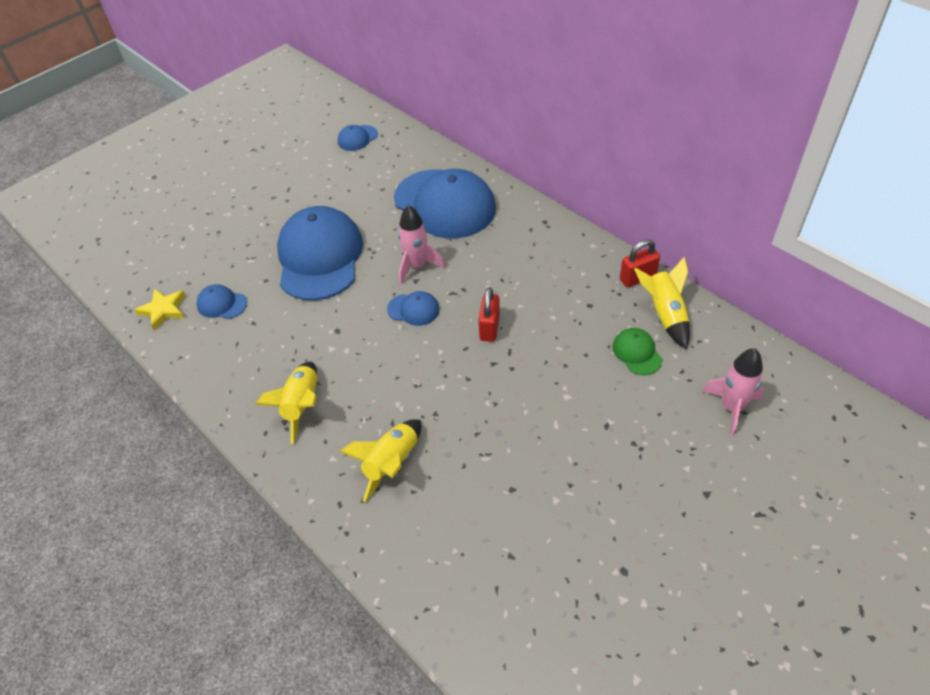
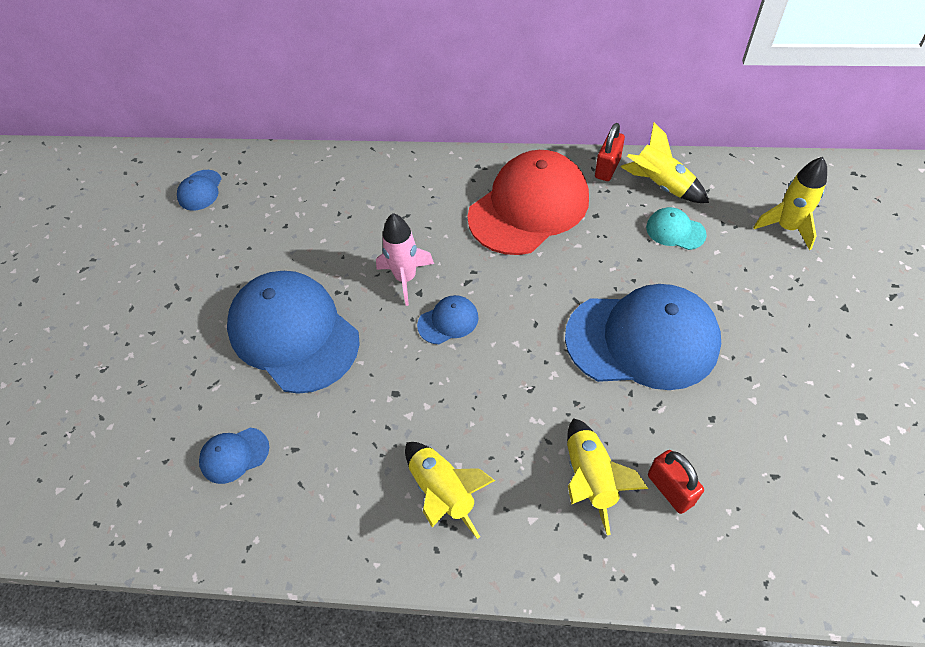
camera: 40 degrees left, 5 degrees up
yellow star [135,289,186,330] -> none
blue cap [394,169,496,238] -> blue cap moved to [565,284,721,390]
red padlock [478,287,500,342] -> red padlock moved to [648,450,704,514]
green cap [612,328,662,375] -> turquoise cap [646,207,707,250]
pink rocket [702,348,764,436] -> yellow rocket [753,157,827,250]
none -> red cap [467,150,589,255]

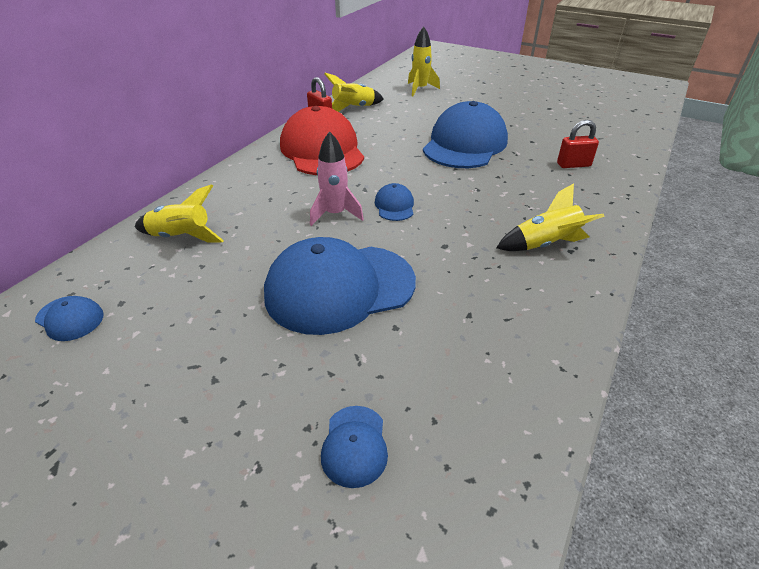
camera: 70 degrees left, 15 degrees down
blue cap [199,428,269,484] -> blue cap moved to [321,406,388,488]
yellow rocket [567,418,648,535] -> yellow rocket moved to [135,184,224,243]
turquoise cap [646,207,707,250] -> none

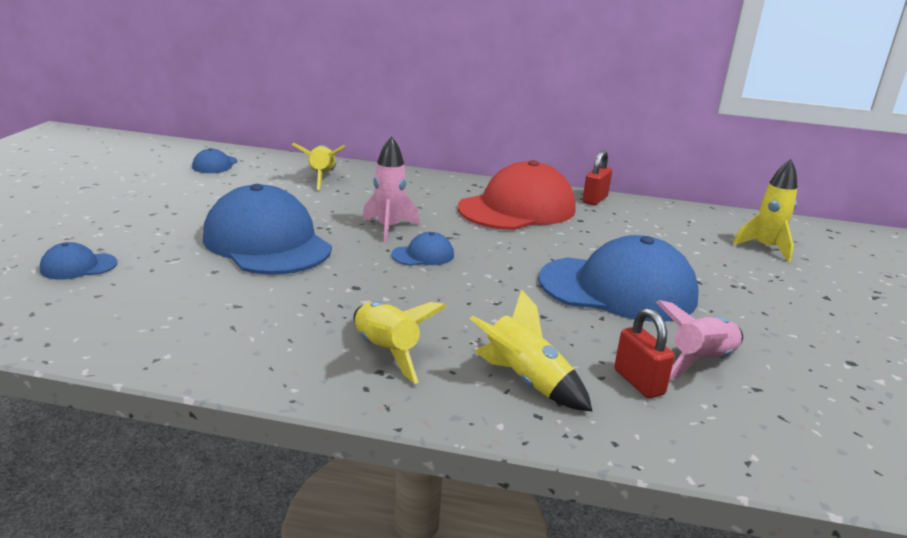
camera: 70 degrees right, 15 degrees down
yellow rocket [324,73,384,112] -> yellow rocket moved to [470,289,593,412]
none -> pink rocket [656,300,743,381]

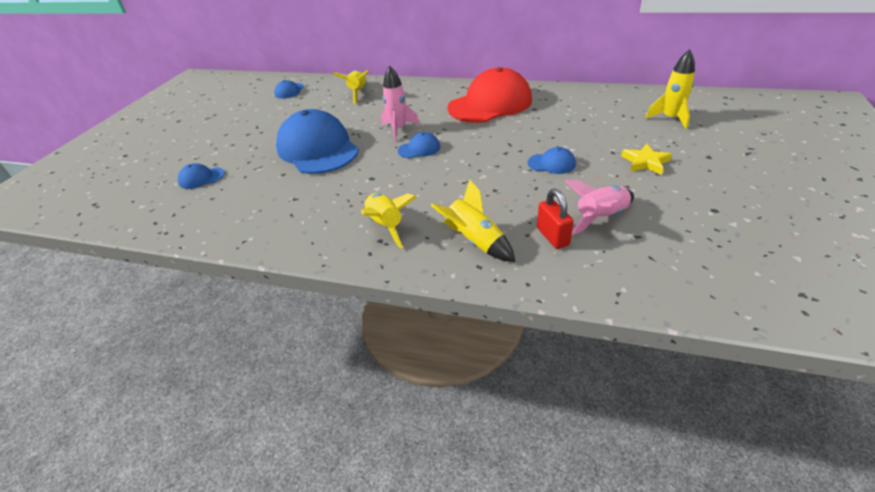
camera: 10 degrees right, 15 degrees up
blue cap [538,235,699,322] -> blue cap [528,147,576,174], size x0.43
red padlock [583,150,612,205] -> none
none -> yellow star [621,144,672,175]

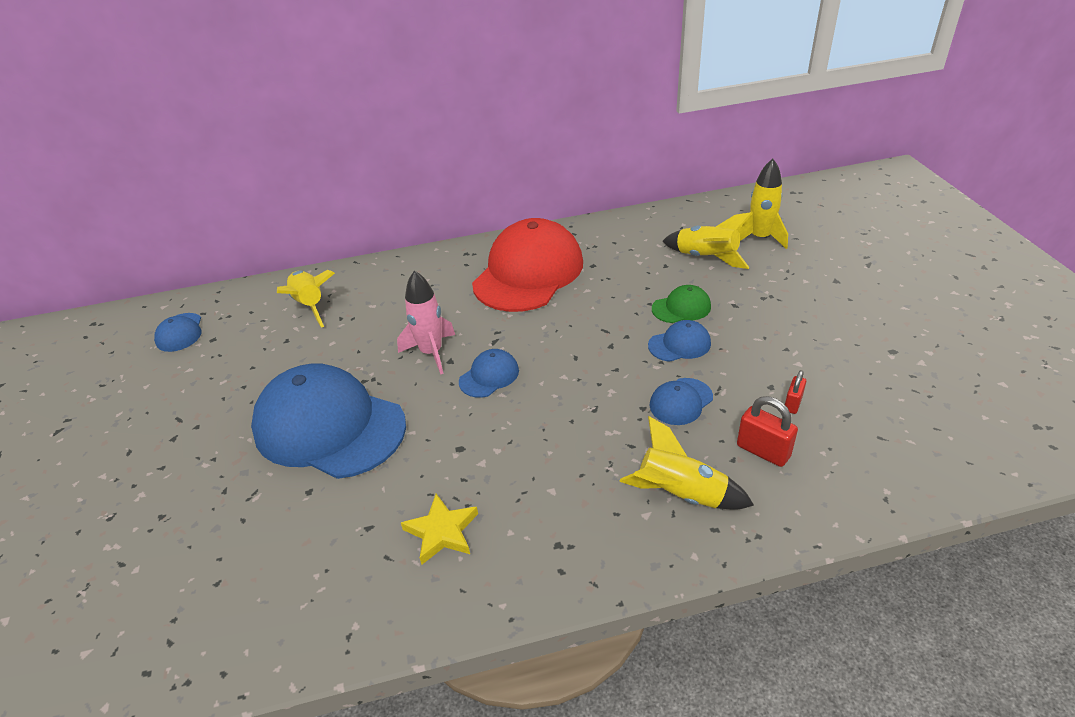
camera: 30 degrees left, 0 degrees up
blue cap [178,163,225,189] -> blue cap moved to [650,378,713,425]
yellow rocket [361,193,416,249] -> yellow rocket moved to [662,212,752,269]
pink rocket [565,179,634,235] -> red padlock [785,370,806,414]
yellow star [621,144,672,175] -> yellow star moved to [401,494,478,564]
none -> green cap [652,285,711,323]

